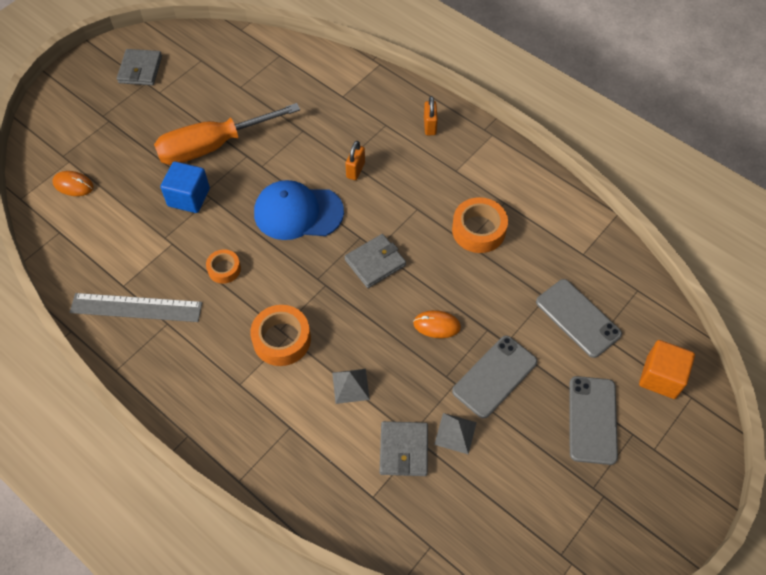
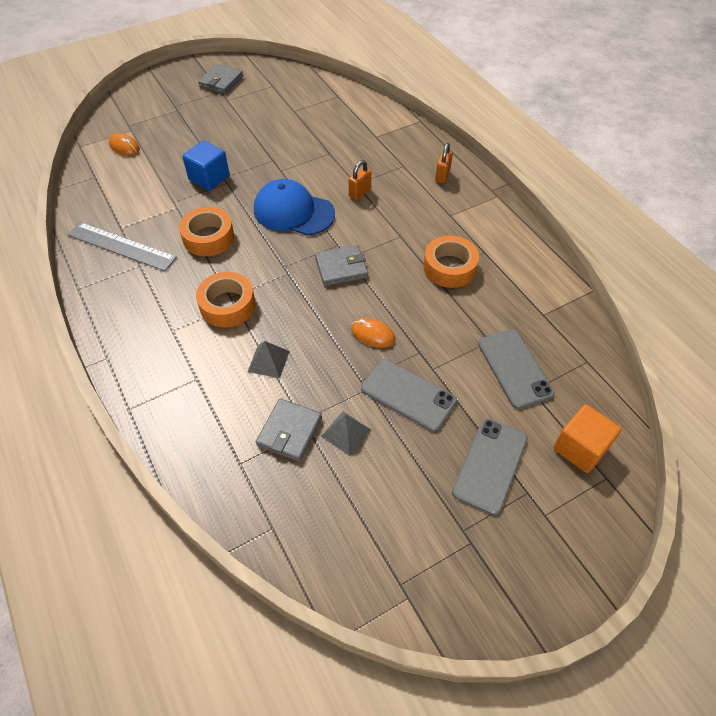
camera: 20 degrees right, 5 degrees down
orange screwdriver [154,103,300,165] -> none
orange tape [206,249,241,284] -> orange tape [179,207,234,256], size x1.68
grey phone [452,336,537,418] -> grey phone turned 60 degrees clockwise [361,359,457,432]

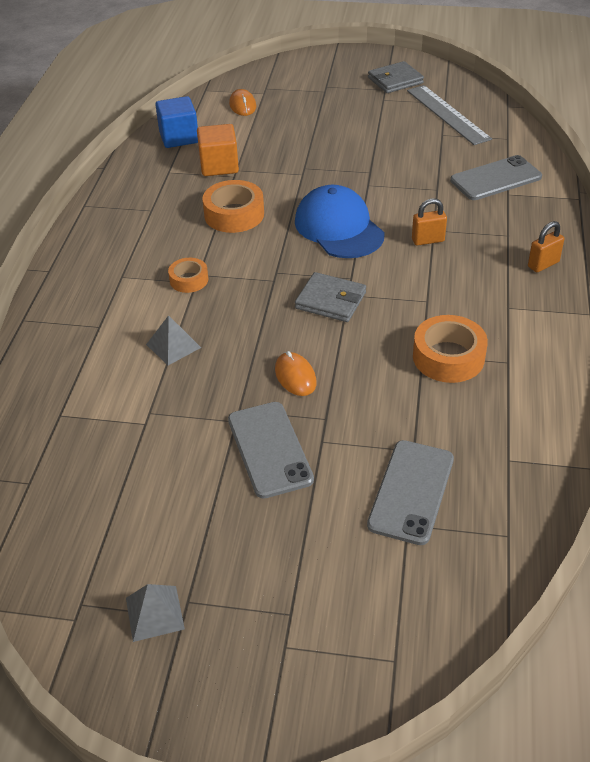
camera: 40 degrees right, 10 degrees down
grey ruler [68,222,177,271] -> grey ruler moved to [407,85,492,145]
blue cube [182,141,230,190] -> blue cube moved to [155,96,198,148]
orange tape [196,272,255,327] -> orange tape [168,258,208,293], size x0.60
grey wallet [256,399,322,462] -> none
grey pyramid [321,412,371,456] -> grey pyramid moved to [126,584,185,642]
grey phone [452,418,528,515] -> grey phone moved to [450,155,542,200]
orange cube [553,404,621,473] -> orange cube moved to [197,124,239,176]

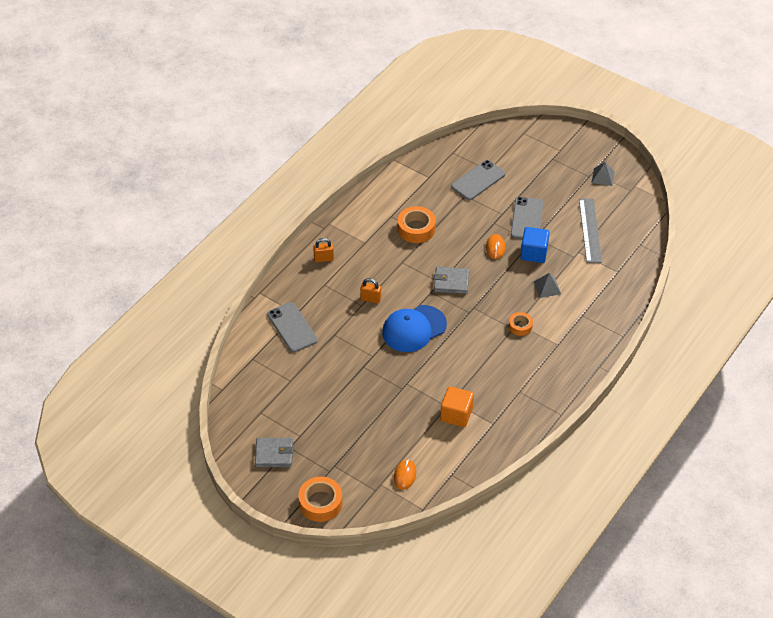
camera: 155 degrees left, 5 degrees up
blue cube [155,96,198,148] -> blue cube moved to [520,227,550,263]
orange tape [202,180,264,233] -> orange tape moved to [298,477,343,522]
blue cap [295,185,385,258] -> blue cap turned 60 degrees clockwise [382,305,447,352]
grey wallet [295,272,366,322] -> grey wallet turned 45 degrees counterclockwise [434,267,469,294]
grey ruler [407,85,492,145] -> grey ruler moved to [579,199,602,263]
grey phone [450,155,542,200] -> grey phone turned 60 degrees clockwise [267,302,318,352]

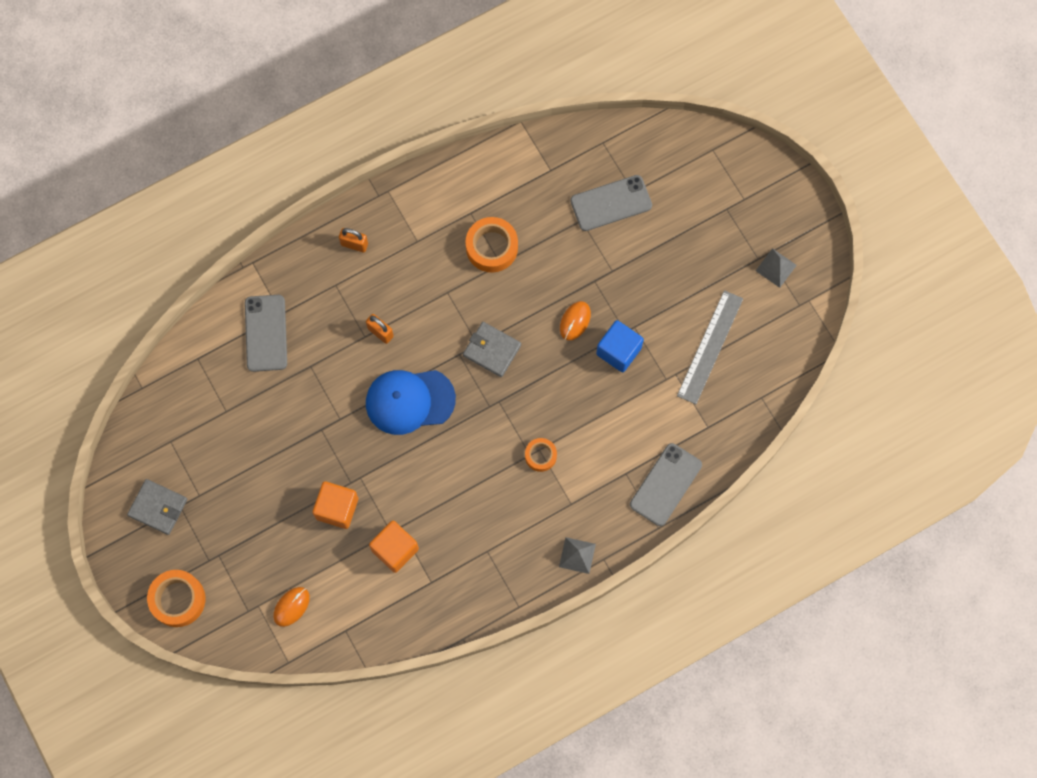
camera: 25 degrees right, 25 degrees up
grey phone [511,197,543,239] -> grey phone moved to [630,443,702,526]
grey pyramid [534,273,561,298] -> grey pyramid moved to [559,537,596,574]
none -> orange cube [312,481,358,529]

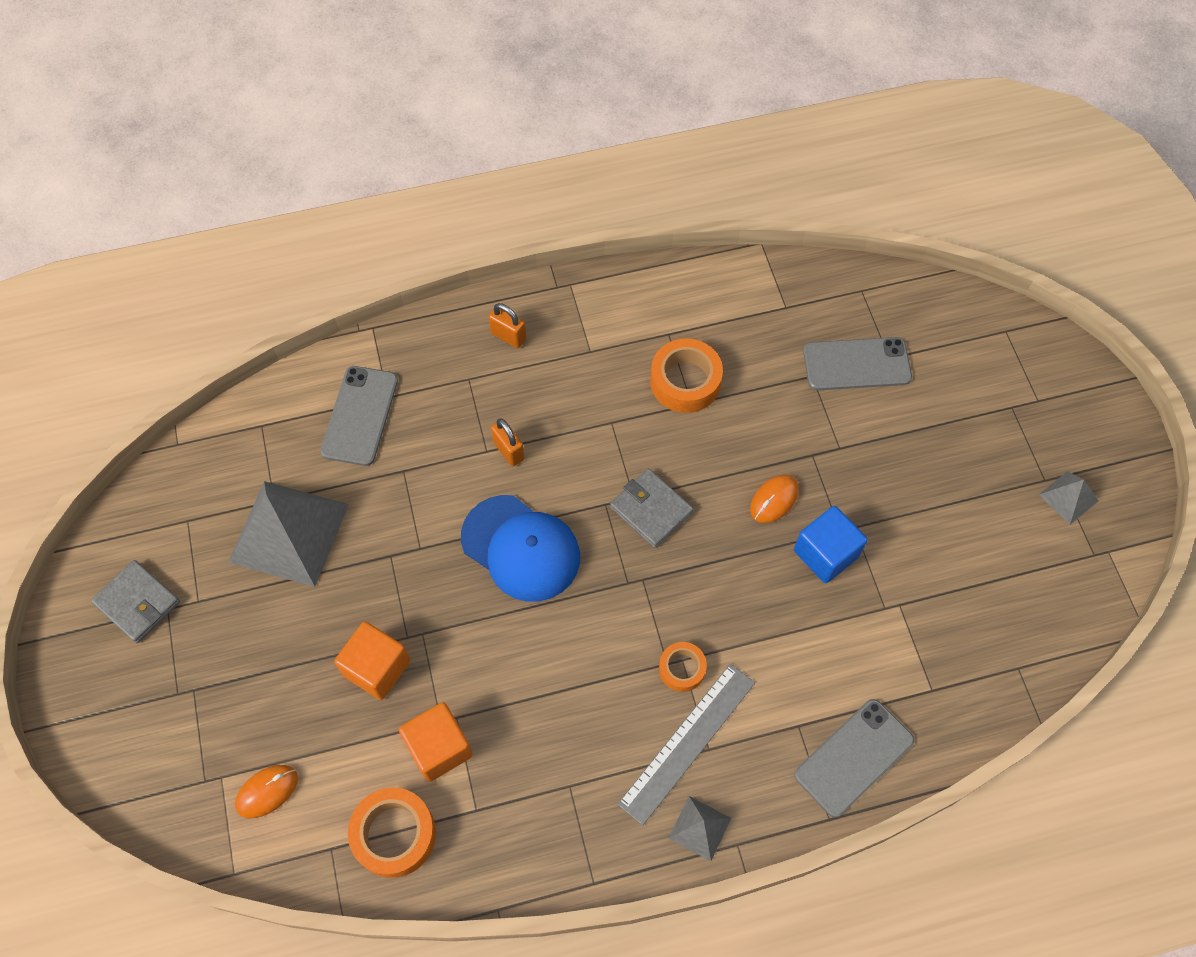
camera: 15 degrees right, 10 degrees down
orange tape [147,570,205,627] -> orange tape moved to [348,787,436,878]
blue cap [366,370,456,435] -> blue cap turned 150 degrees counterclockwise [461,495,580,602]
grey ruler [677,290,743,404] -> grey ruler moved to [617,664,755,825]
none -> grey pyramid [228,481,349,587]

